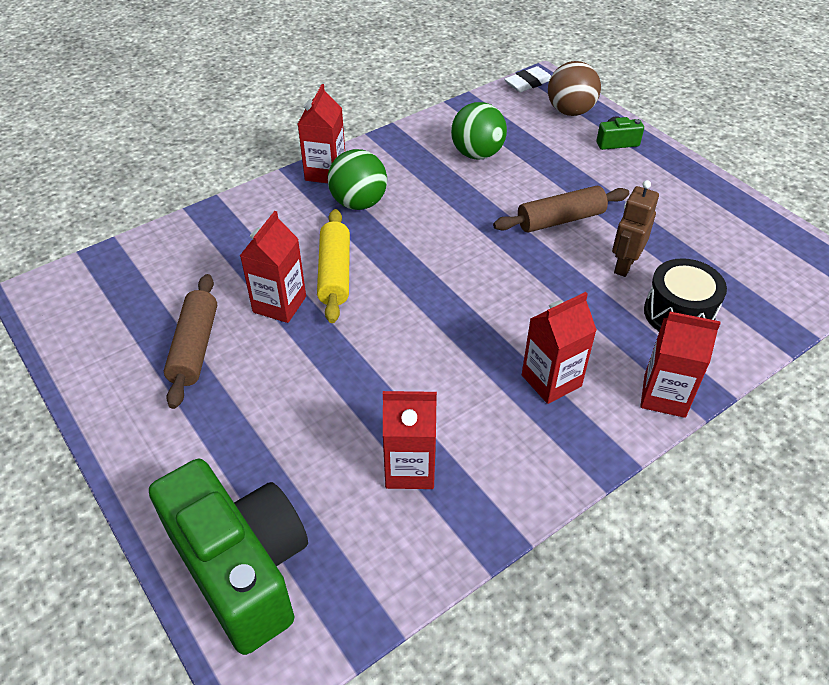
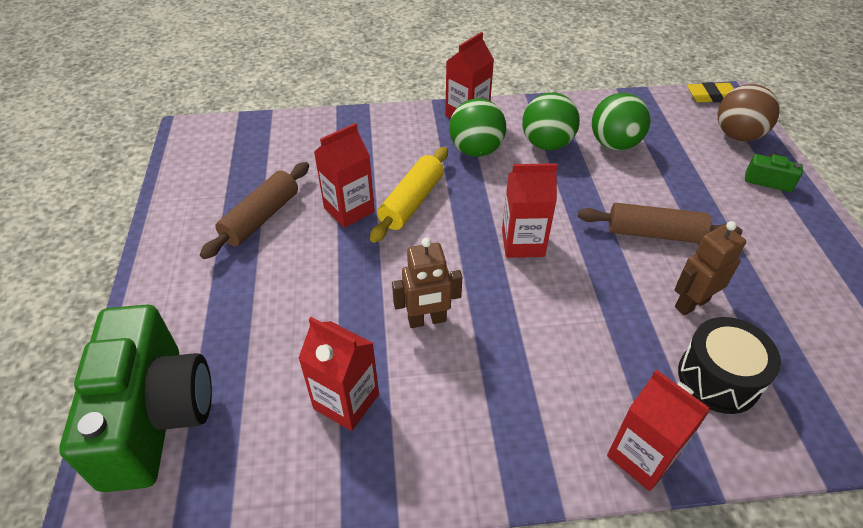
camera: 30 degrees right, 0 degrees up
white eraser [504,66,551,92] -> yellow eraser [687,82,734,103]
red carton [522,292,597,404] -> red carton moved to [502,163,558,258]
none -> brown robot [392,238,462,328]
none -> green ball [522,92,580,150]

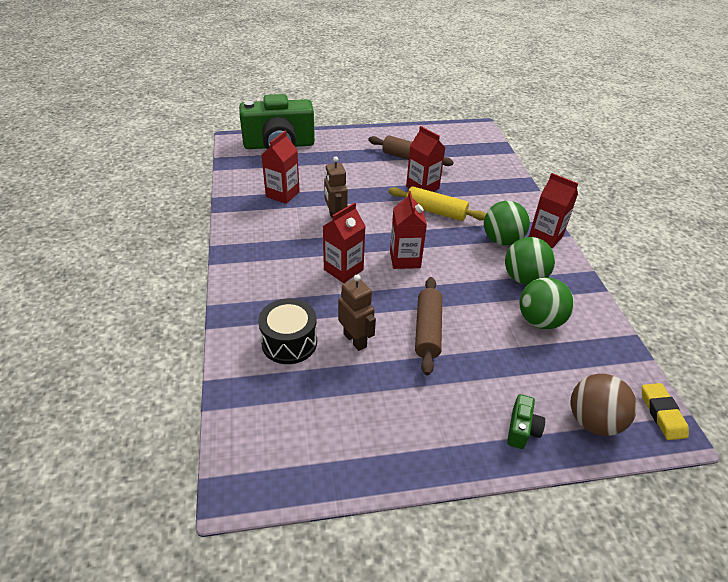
camera: 85 degrees right, 5 degrees down
red carton [607,369,710,491] -> red carton moved to [323,202,366,283]

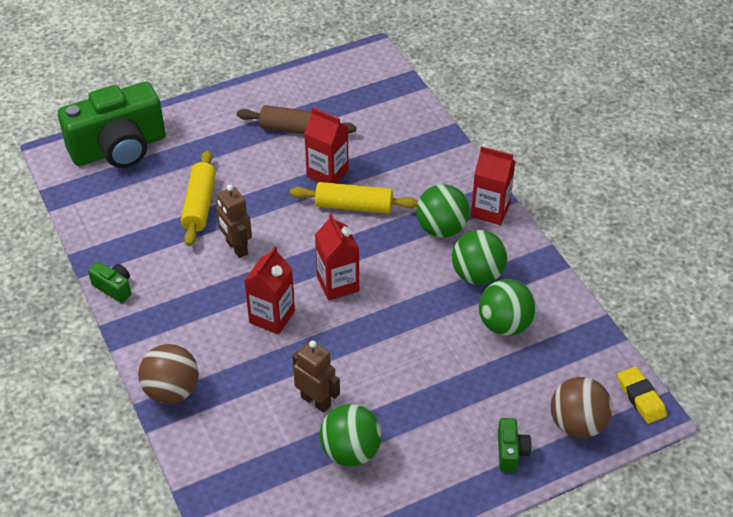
camera: 15 degrees left, 5 degrees up
black drum [258,299,317,364] -> none
red carton [262,131,300,204] -> none
brown rolling pin [415,277,442,376] -> none
none -> green camera [88,262,131,303]
none -> brown ball [138,344,199,404]
none -> yellow rolling pin [181,150,216,246]
none -> green ball [320,404,382,467]

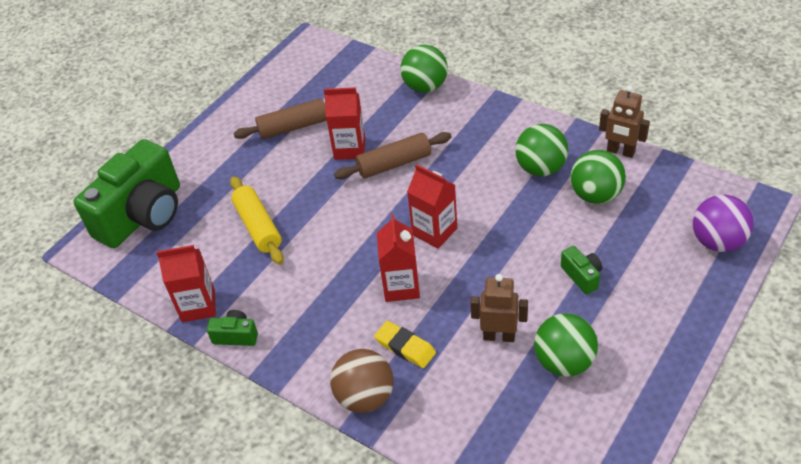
camera: 25 degrees left, 0 degrees up
brown robot [216,185,252,258] -> brown robot moved to [599,85,650,158]
yellow rolling pin [290,182,418,213] -> brown rolling pin [334,132,452,179]
green ball [416,184,470,238] -> green ball moved to [401,45,448,93]
red carton [471,146,515,225] -> red carton moved to [156,245,216,322]
green camera [498,418,531,472] -> green camera moved to [561,246,602,294]
brown ball [550,377,613,438] -> purple ball [693,195,754,252]
yellow eraser [617,366,667,424] -> yellow eraser moved to [374,321,436,368]

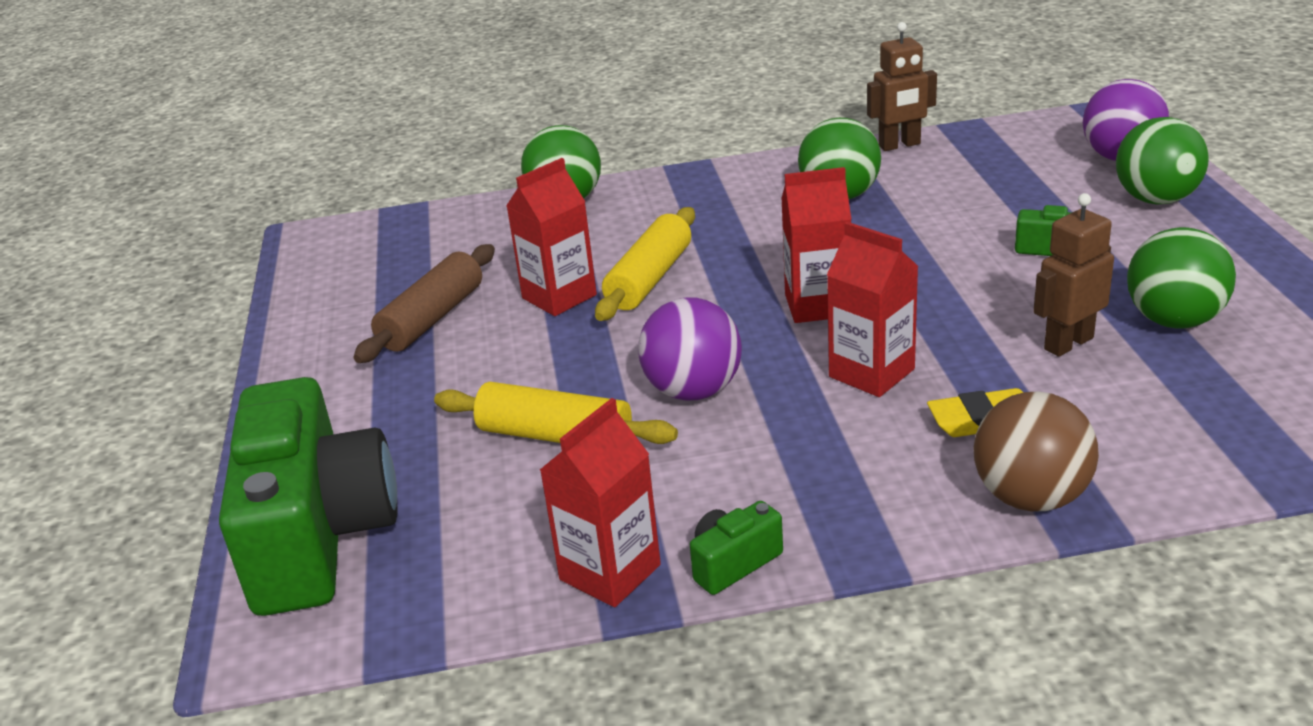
camera: 45 degrees left, 15 degrees down
brown rolling pin [334,132,452,179] -> yellow rolling pin [595,207,695,321]
green ball [570,150,626,204] -> green ball moved to [1116,117,1209,204]
none -> purple ball [638,298,742,400]

